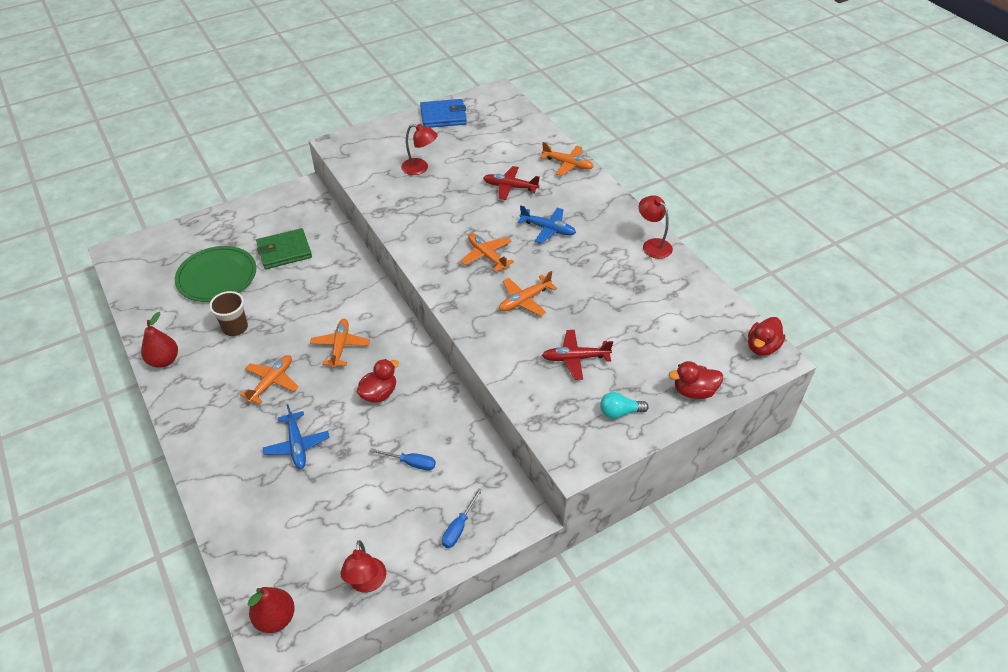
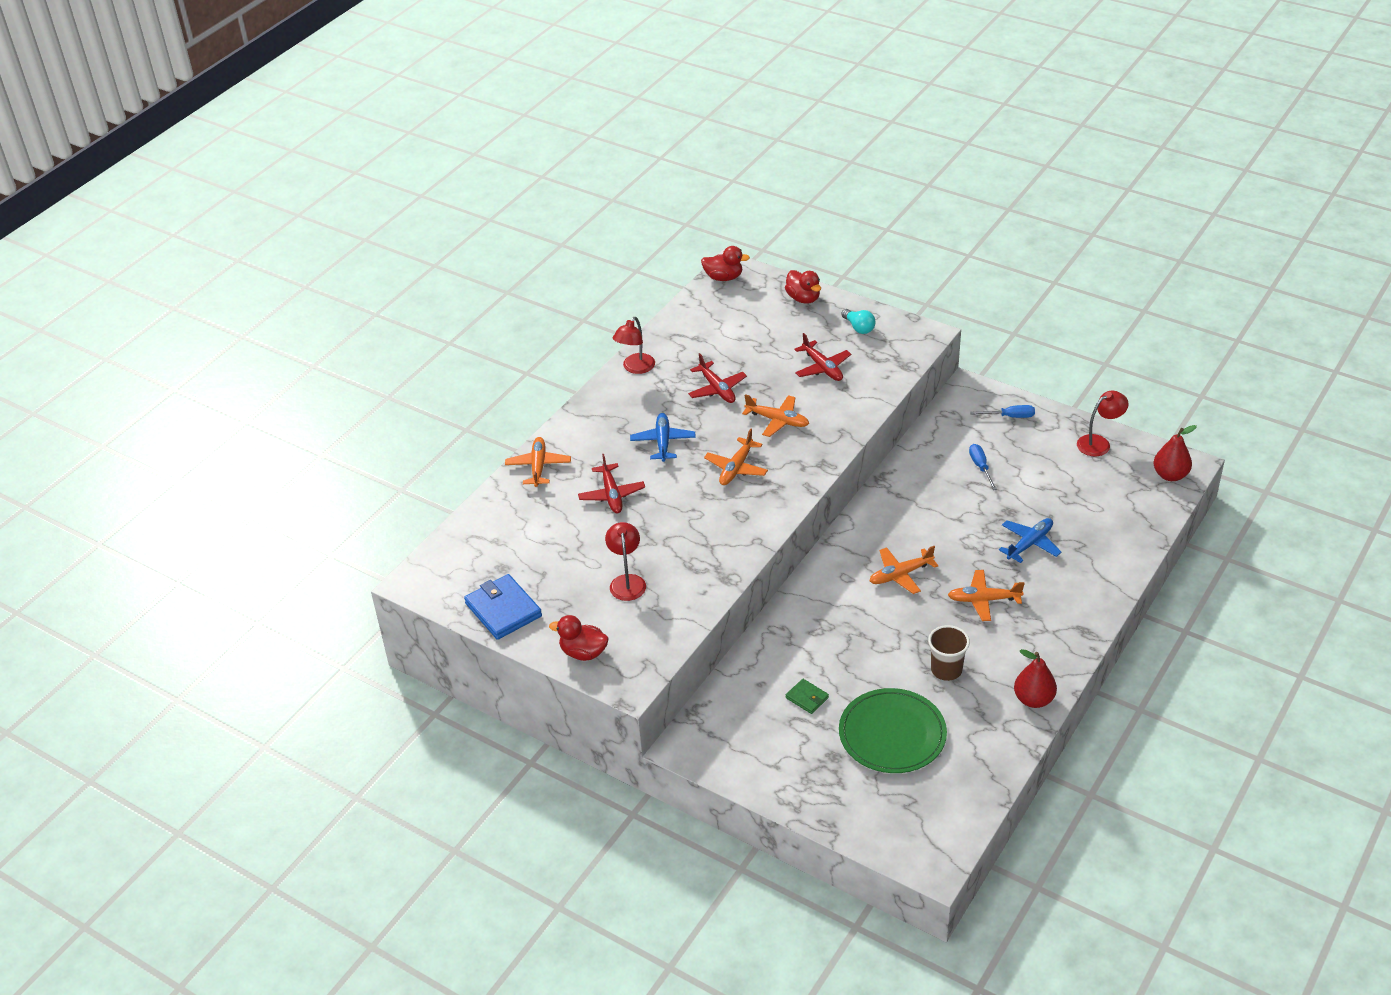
camera: 115 degrees left, 5 degrees down
green wallet [256,228,312,269] -> green wallet [786,679,829,714], size x0.52
red duck [357,359,399,403] -> red duck moved to [549,615,609,661]
none -> red plane [688,353,747,403]

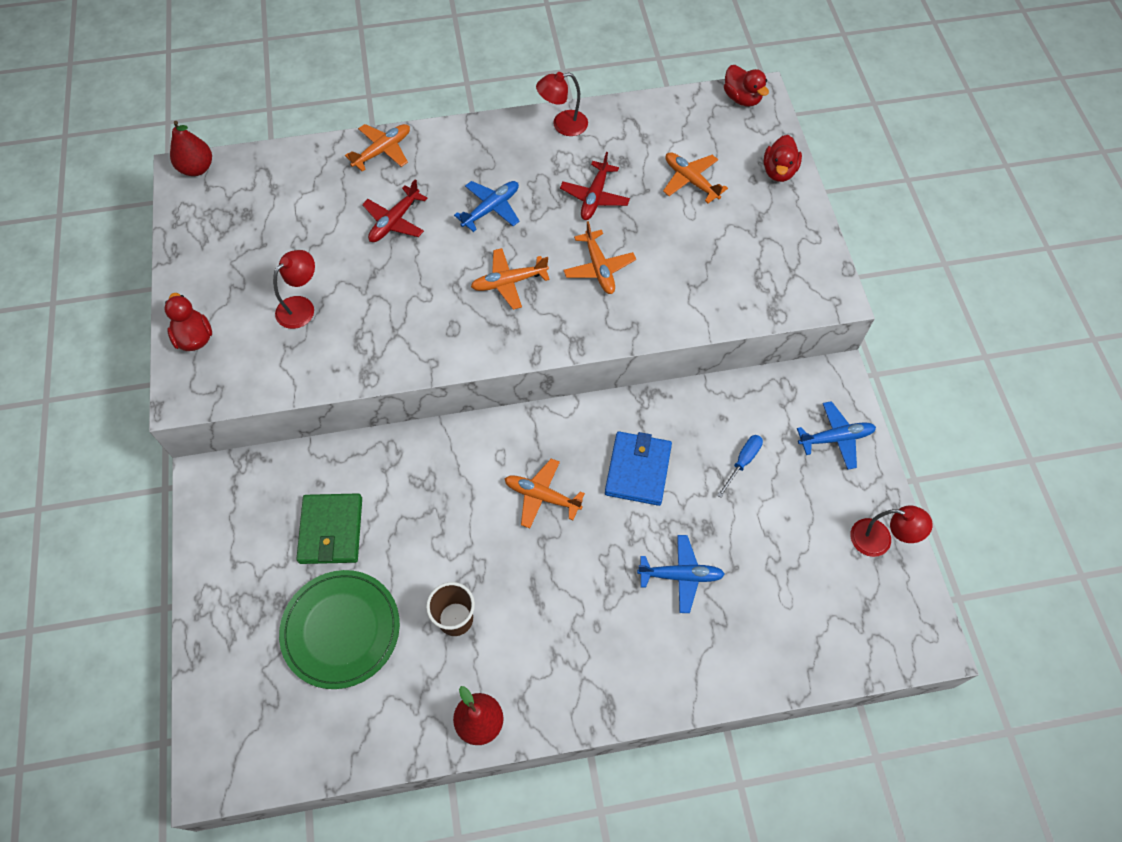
camera: 45 degrees right, 20 degrees up
blue wallet [464,574,542,640] -> blue wallet moved to [605,432,672,506]
green wallet [786,679,829,714] -> green wallet [296,493,362,564], size x1.91
red plane [794,333,851,381] -> none
turquoise light bulb [841,309,876,334] -> none
orange plane [948,570,1025,621] -> orange plane moved to [663,152,728,203]
blue screwdriver [970,405,1035,418] -> blue plane [797,401,876,470]
red pear [1153,425,1197,481] -> red pear moved to [170,121,212,176]

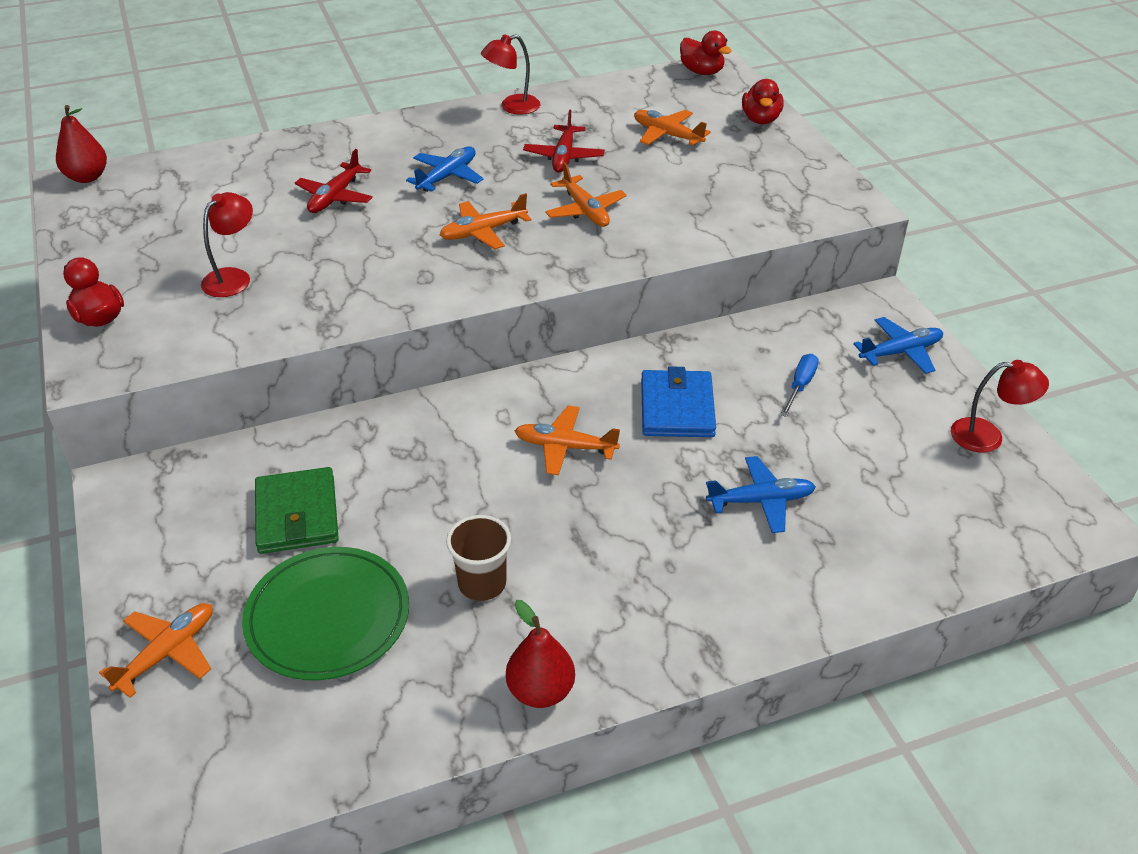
camera: 10 degrees left, 20 degrees down
orange plane [345,124,410,172] -> orange plane moved to [99,603,213,698]

